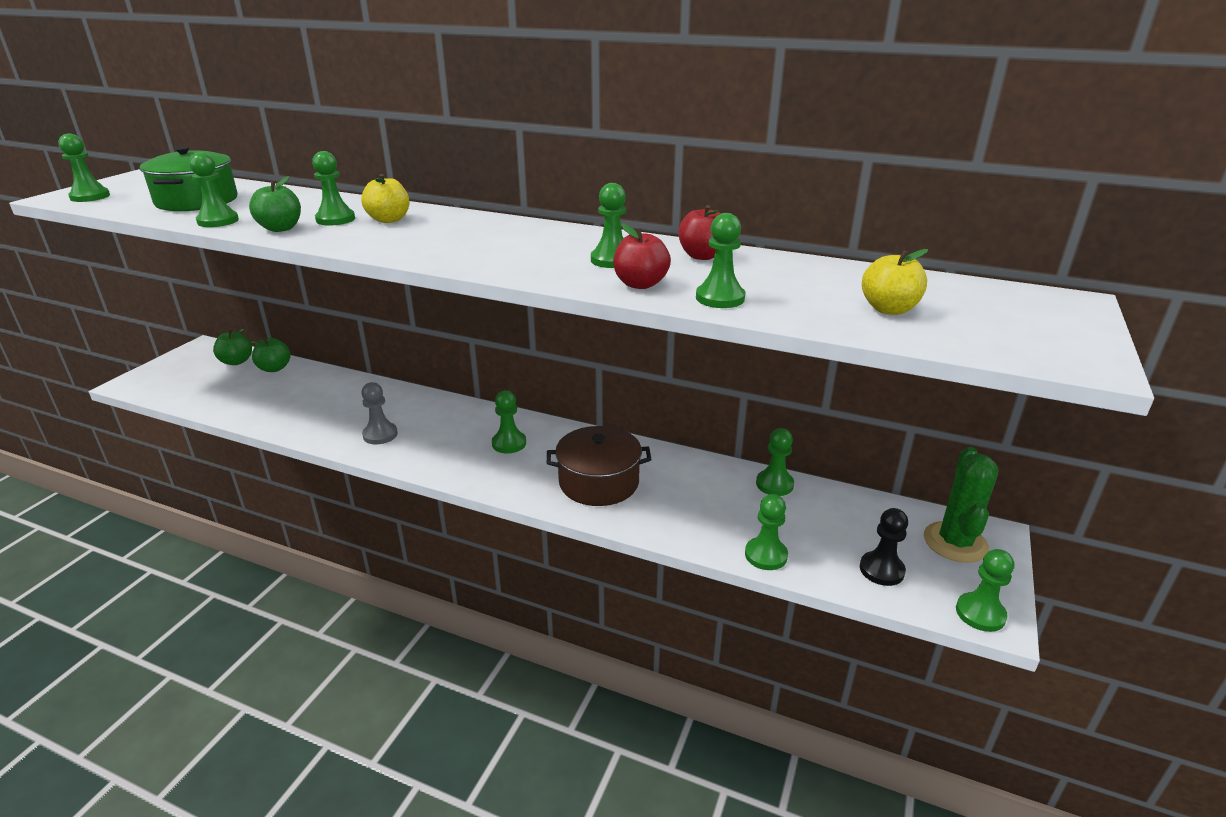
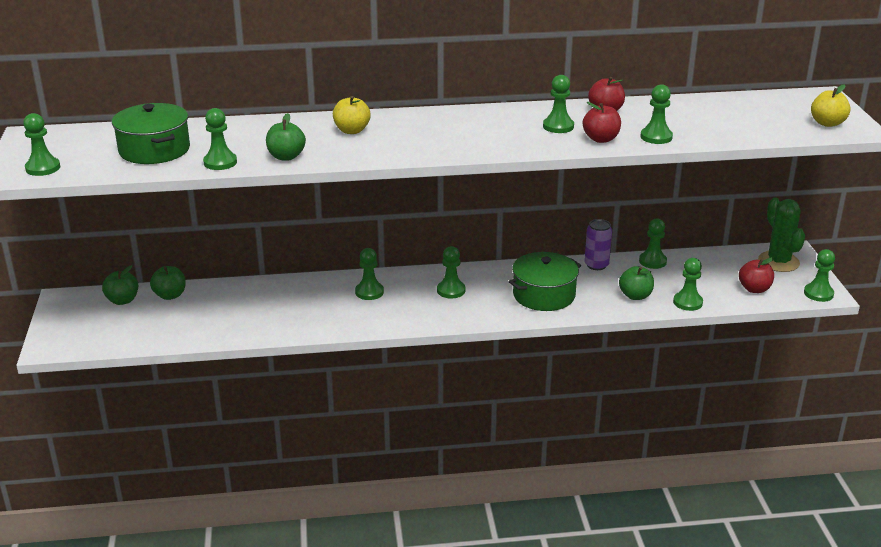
camera: 30 degrees left, 0 degrees up
green pawn [312,151,355,226] -> green pawn moved to [355,248,384,300]
grey pawn [361,382,398,445] -> none
brown pot [547,426,652,506] -> green pot [509,252,581,311]
black pawn [860,508,908,586] -> red apple [739,257,774,293]
yellow apple [862,249,928,315] -> yellow apple moved to [811,84,851,127]
none -> purple can [584,219,612,270]
none -> green apple [619,266,654,300]

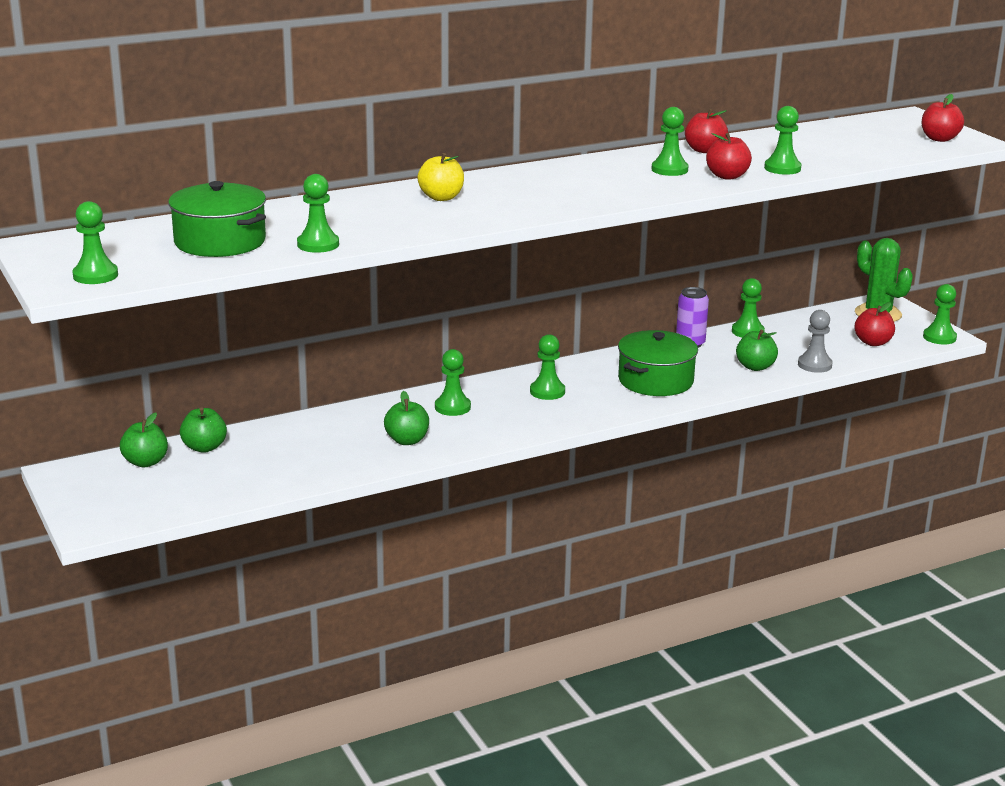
camera: 20 degrees left, 5 degrees down
green apple [266,113,306,161] -> green apple moved to [384,391,429,445]
green pawn [673,258,703,311] -> grey pawn [798,310,833,373]
yellow apple [811,84,851,127] -> red apple [922,94,964,142]

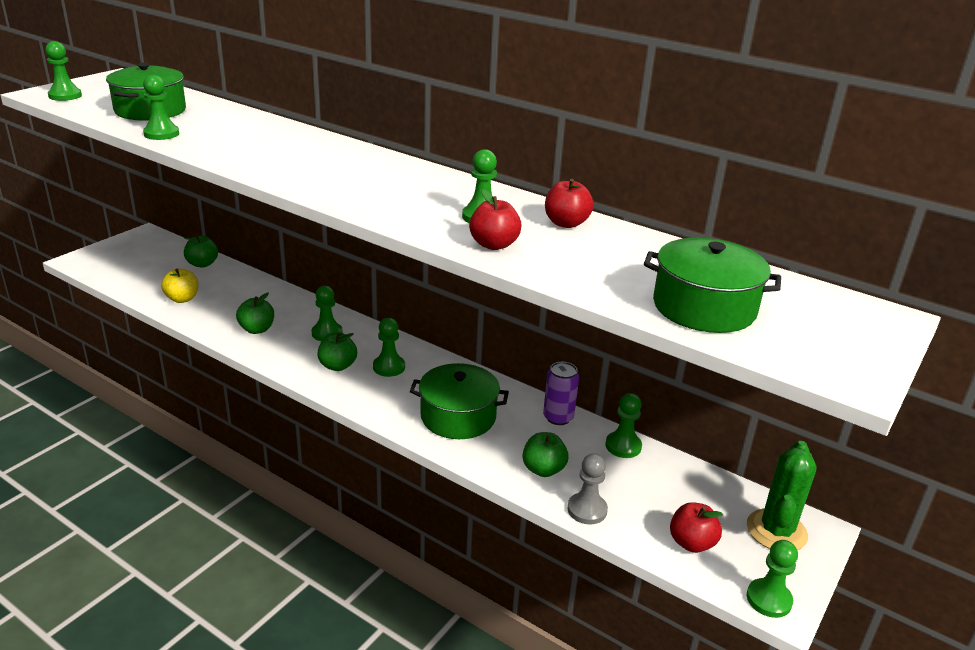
camera: 60 degrees right, 5 degrees up
green apple [120,412,168,467] -> green apple moved to [317,333,357,371]
yellow apple [417,153,464,201] -> yellow apple moved to [161,269,198,303]
green pawn [764,106,802,175] -> none
red apple [922,94,964,142] -> none
none -> green pot [644,238,781,333]

